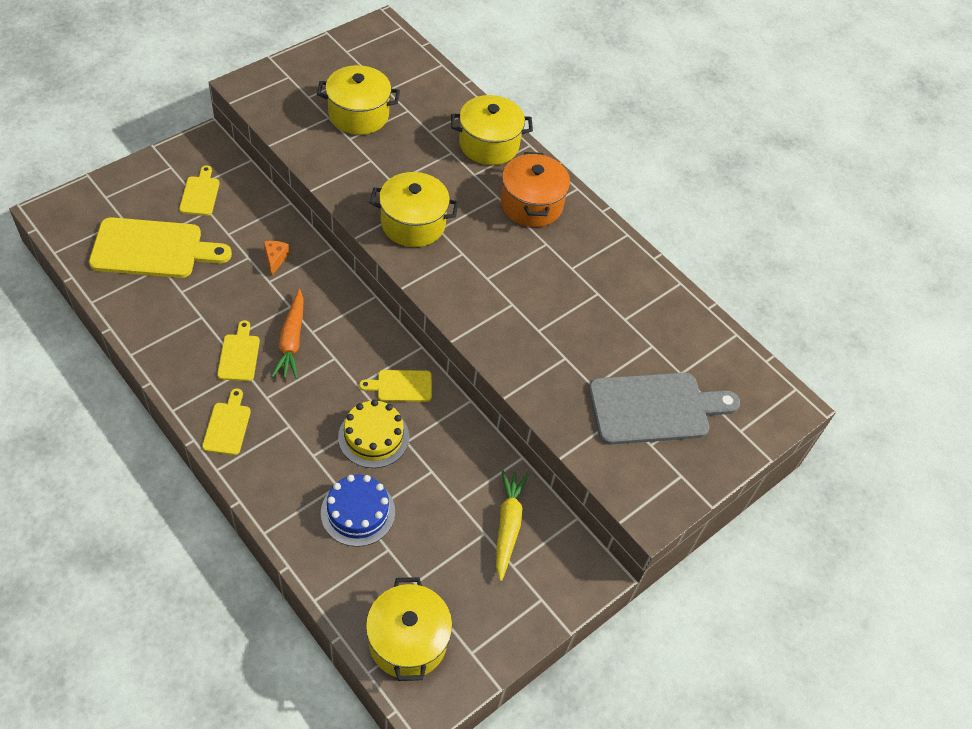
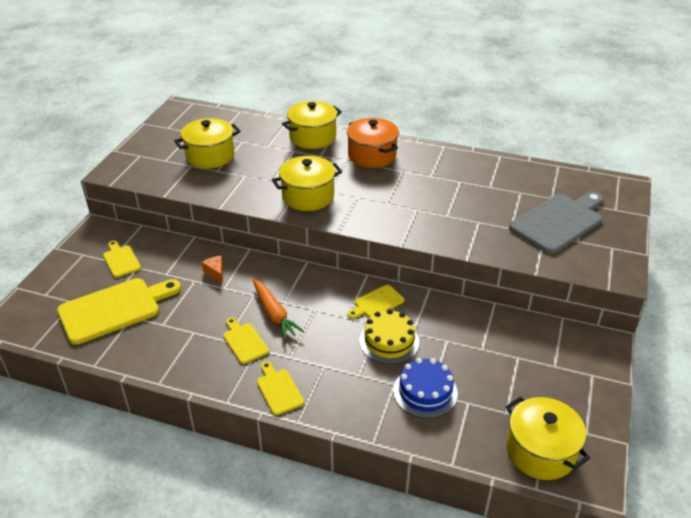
camera: 25 degrees left, 15 degrees down
yellow carrot [496,470,528,581] -> none

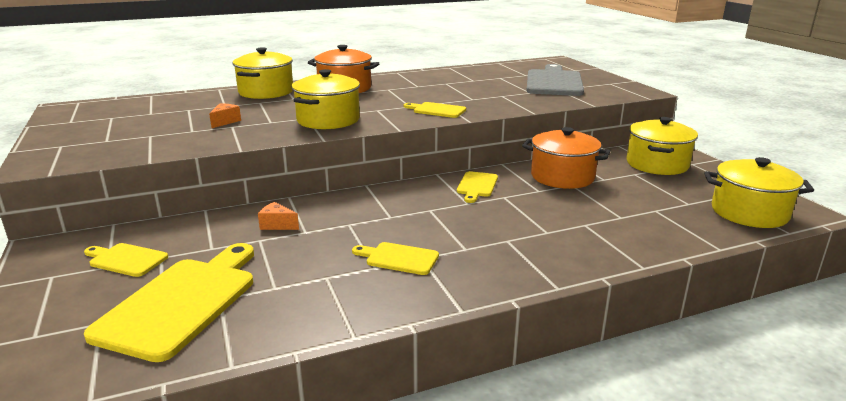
camera: 40 degrees left, 15 degrees down
yellow pot [174,118,240,169] -> yellow pot moved to [627,117,698,175]
orange carrot [252,279,305,340] -> none
yellow cutting board [257,361,304,415] -> yellow cutting board moved to [404,102,466,118]
yellow cake [359,309,419,364] -> none
blue cake [393,358,458,418] -> none
none -> orange cheese [209,103,241,128]
none -> orange pot [522,127,610,189]

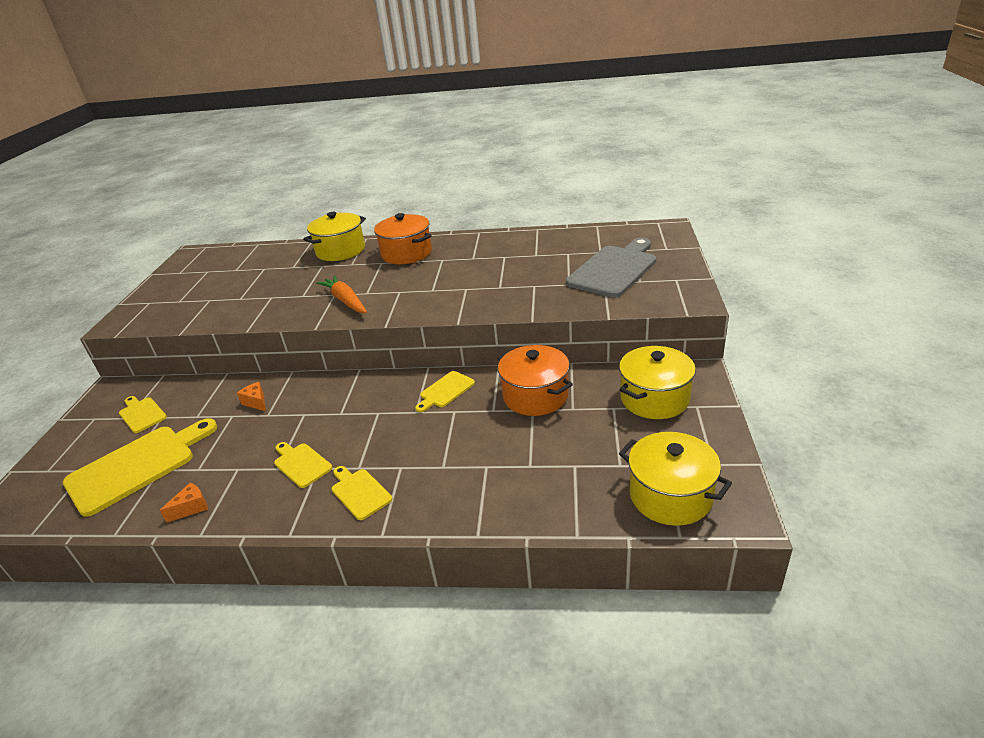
camera: 30 degrees right, 10 degrees up
orange cheese [209,103,241,128] -> orange cheese moved to [160,483,208,523]
yellow pot [292,69,360,129] -> orange carrot [316,275,367,313]
yellow cutting board [404,102,466,118] -> yellow cutting board moved to [332,466,392,520]

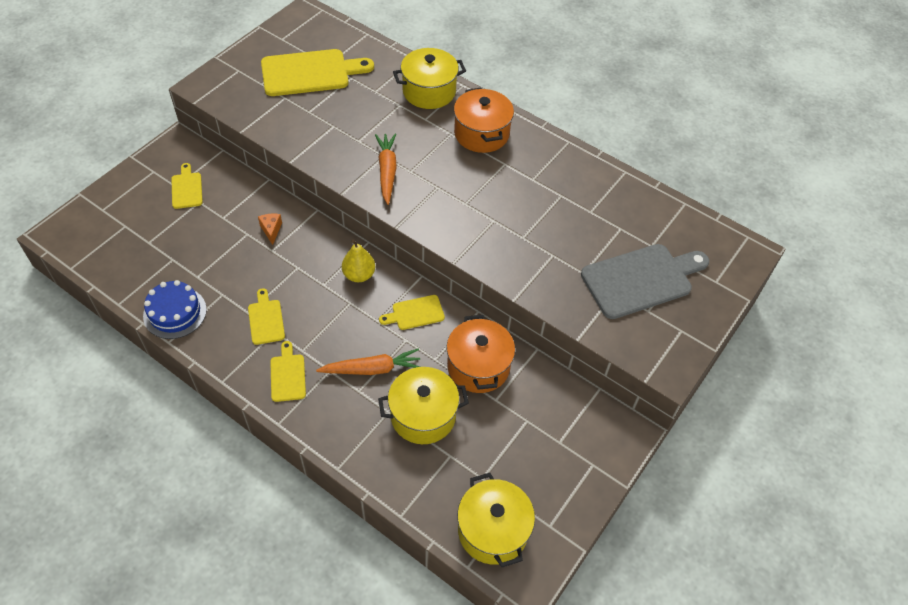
camera: 25 degrees right, 20 degrees up
yellow cutting board [63,418,217,517] -> yellow cutting board moved to [261,49,374,96]
orange cheese [160,483,208,523] -> blue cake [143,280,207,339]
yellow pot [619,346,696,419] -> yellow pot moved to [378,367,469,444]
none -> orange carrot [316,348,420,375]
none -> yellow pear [342,239,375,282]

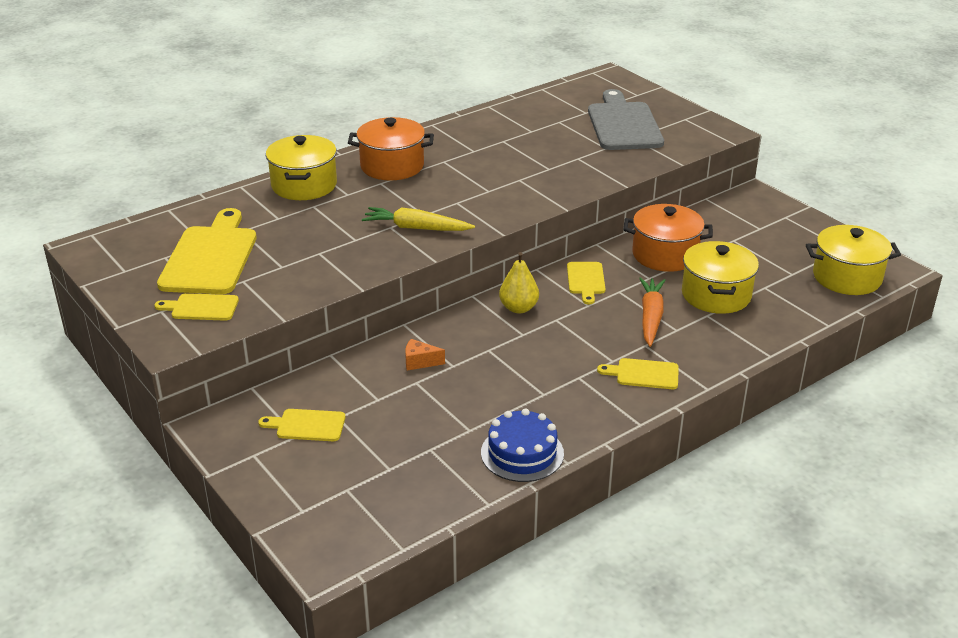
camera: 70 degrees left, 20 degrees down
yellow cutting board [248,288,285,345] -> yellow cutting board moved to [154,293,239,321]
orange carrot [375,134,397,205] -> yellow carrot [362,207,475,231]

